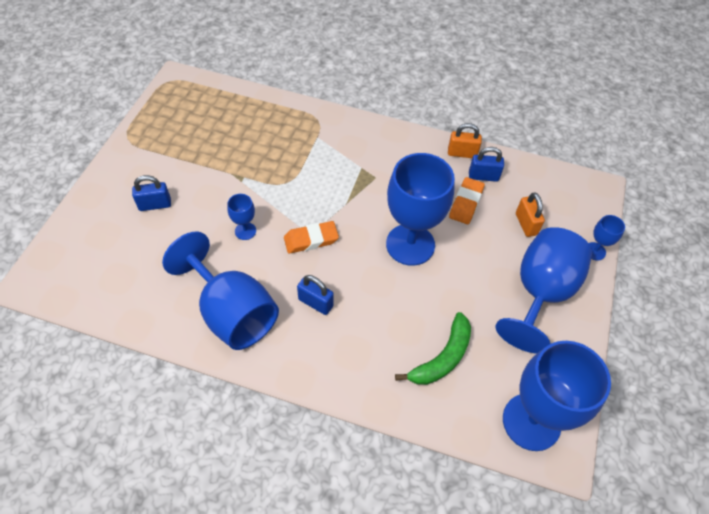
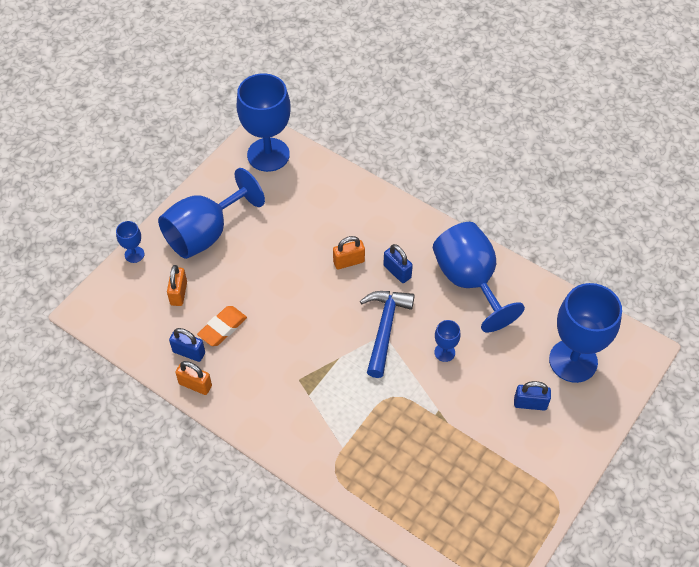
camera: 160 degrees left, 0 degrees up
orange eraser [284,221,339,254] -> blue hammer [360,291,415,378]
blue goblet [386,153,455,266] -> blue goblet moved to [549,283,622,383]
green banana [395,312,471,385] -> none
none -> orange padlock [333,236,365,269]

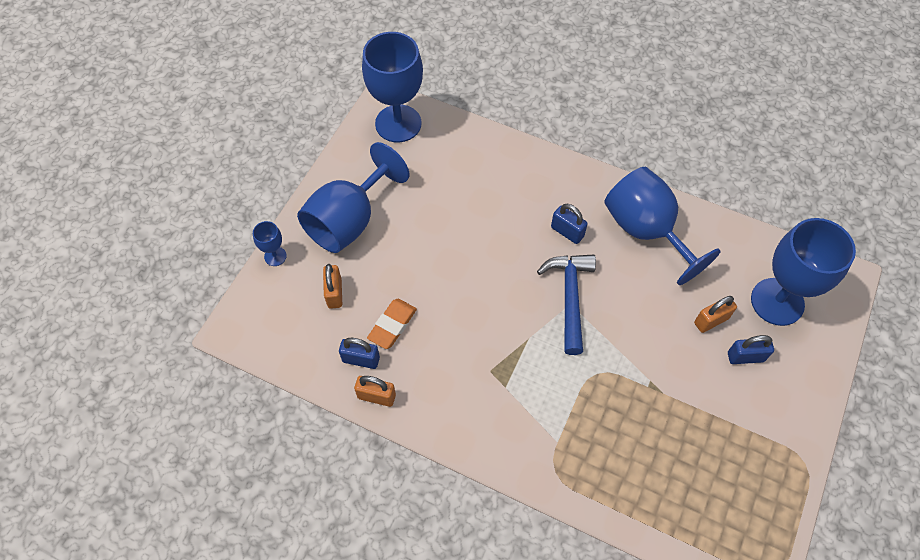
camera: 10 degrees left, 5 degrees up
orange padlock [333,236,365,269] -> orange padlock moved to [694,296,737,333]
blue goblet [434,320,461,362] -> none

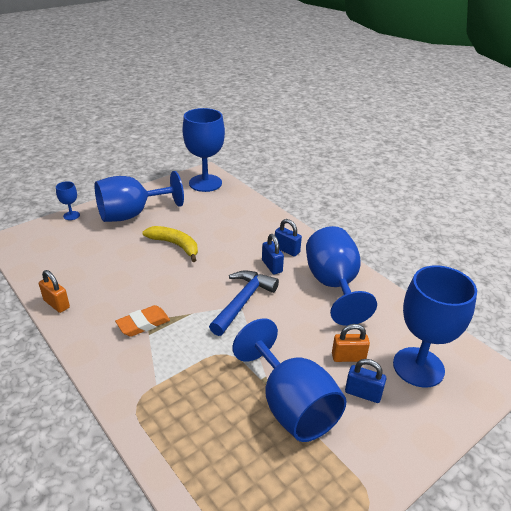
camera: 25 degrees right, 25 degrees down
orange padlock [323,264,342,309] -> none
blue padlock [339,338,380,369] -> blue padlock moved to [275,219,302,257]
orange eraser [367,299,417,349] -> orange eraser moved to [115,305,170,337]
none -> yellow banana [142,226,198,262]
none -> blue goblet [232,318,346,442]

